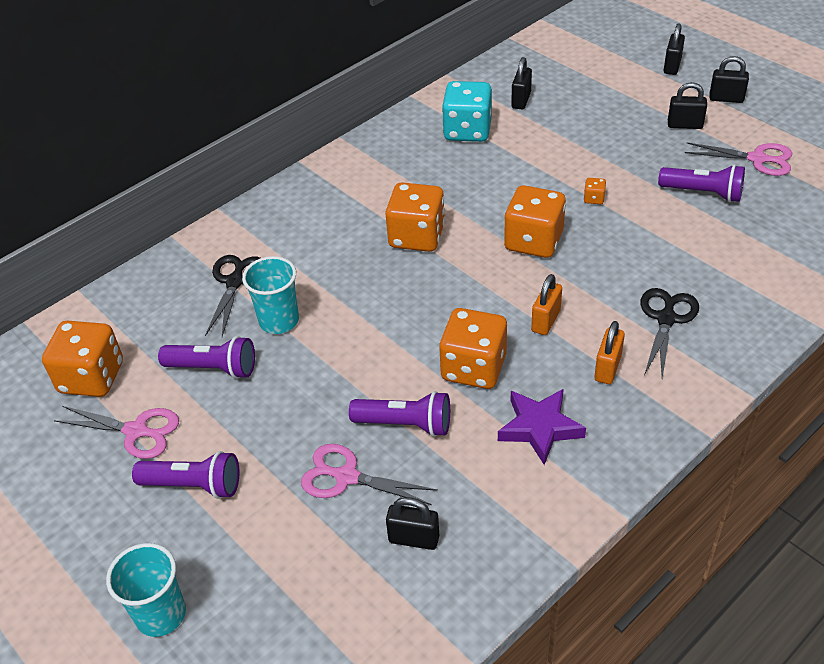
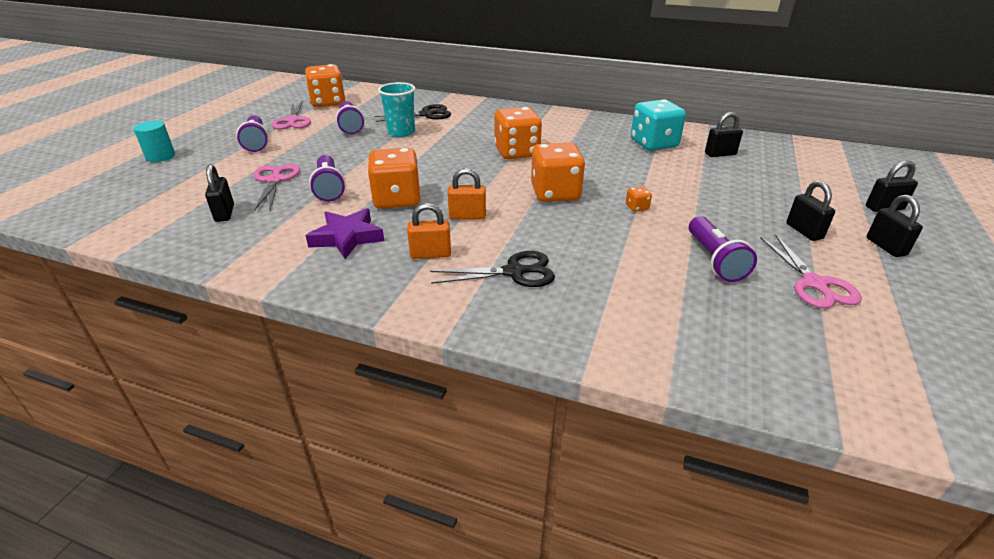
camera: 60 degrees right, 10 degrees down
turquoise cup [106,543,186,637] -> turquoise cylinder [133,121,175,162]

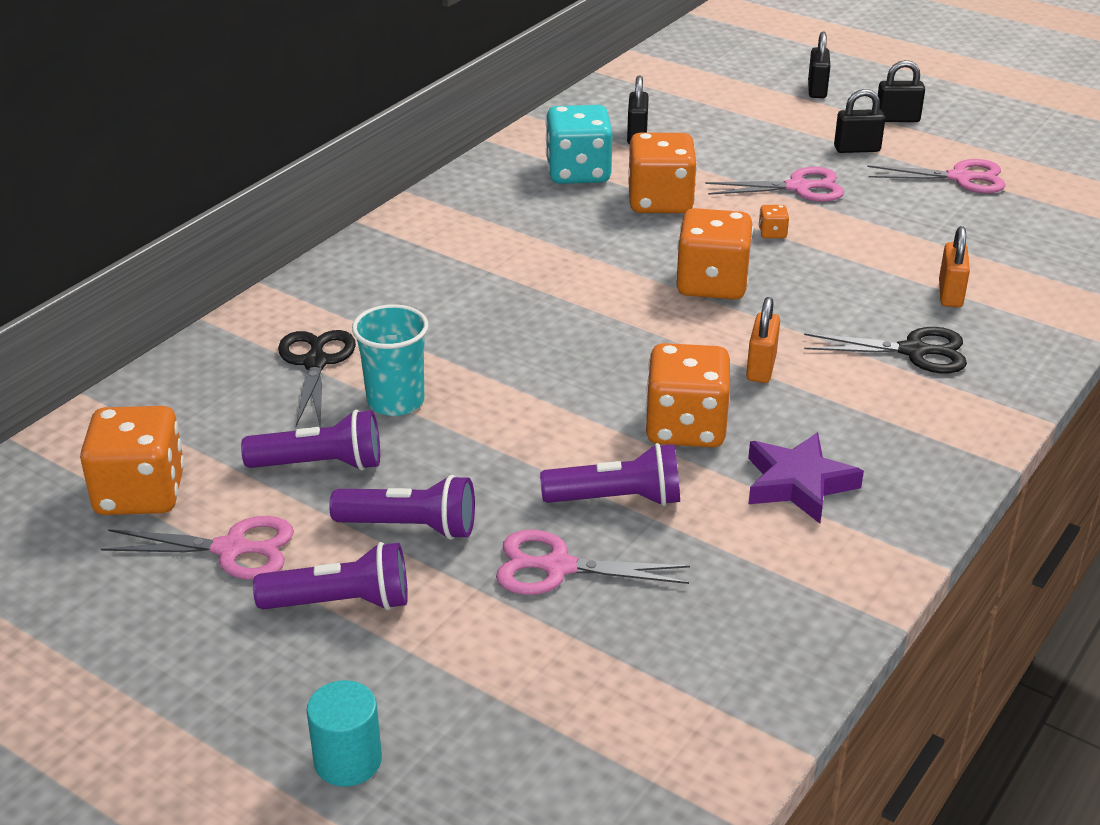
camera: 75 degrees left, 0 degrees up
black padlock [205,164,234,222] -> none
orange padlock [407,203,451,259] -> orange padlock moved to [939,226,970,307]
black scissors [430,251,555,287] -> black scissors turned 90 degrees clockwise [804,327,967,373]
orange dice [494,107,542,159] -> orange dice moved to [628,133,697,213]
purple flashlight [689,216,757,282] -> purple flashlight moved to [329,475,475,540]
none -> pink scissors [705,167,844,202]

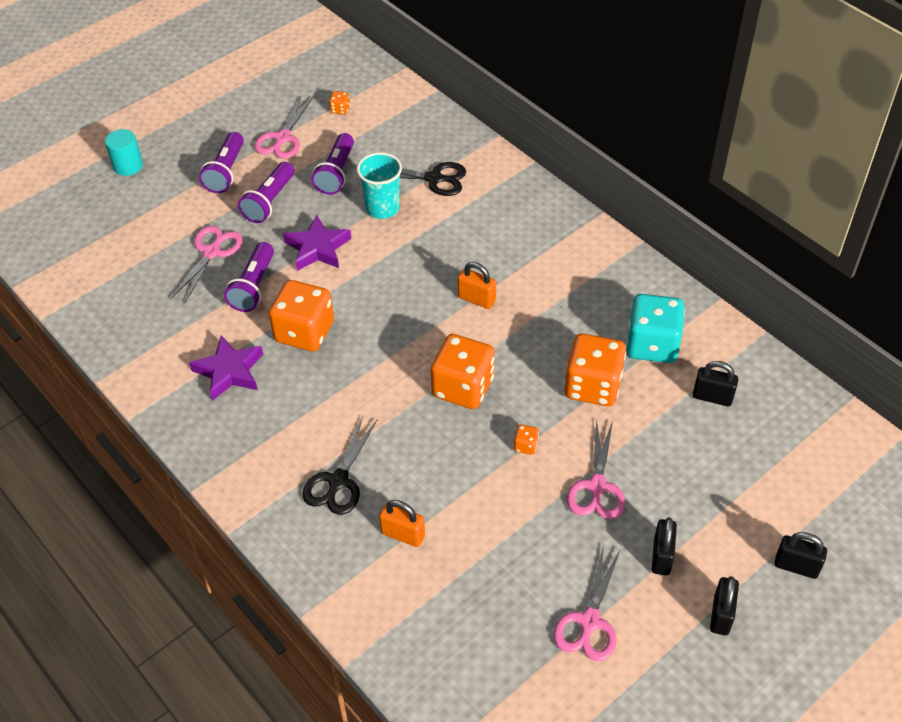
camera: 105 degrees right, 15 degrees up
orange dice [80,406,185,515] -> orange dice [329,91,350,115], size x0.41
orange padlock [746,297,780,383] -> orange padlock moved to [458,262,496,309]
none -> purple star [283,215,351,271]

